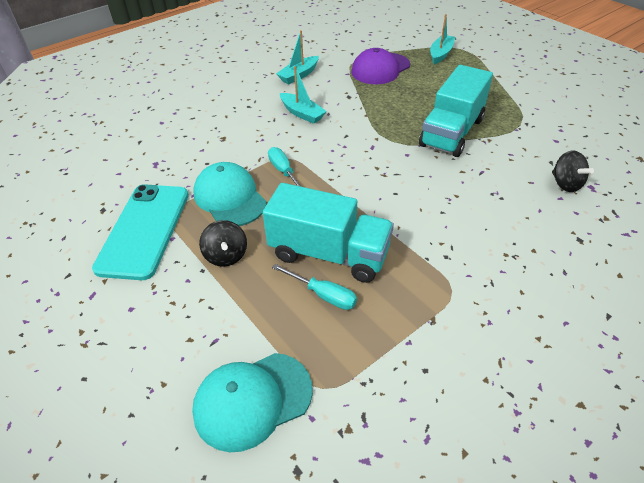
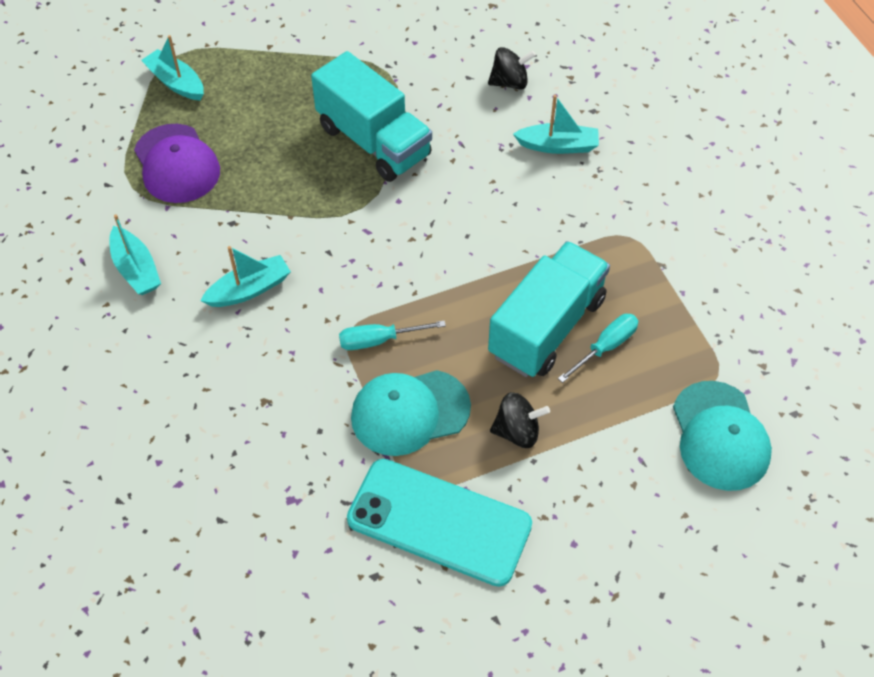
camera: 75 degrees left, 10 degrees up
none -> turquoise boat [513,95,599,154]

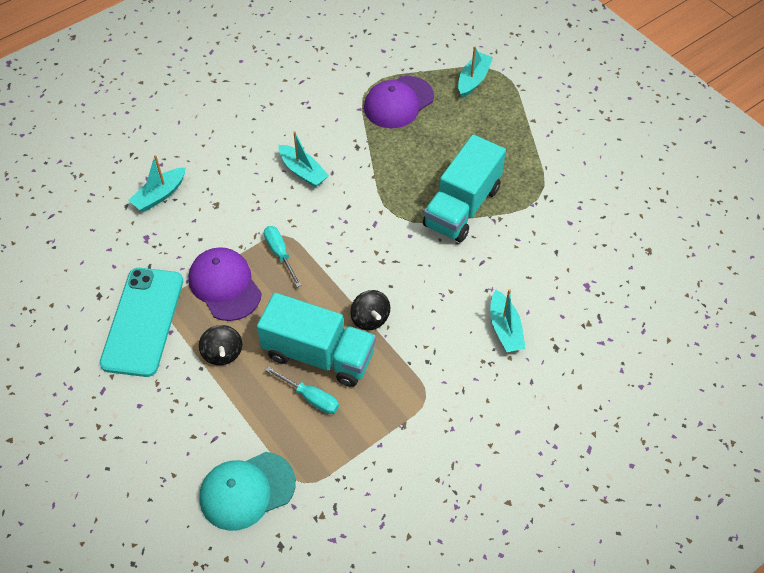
camera: 75 degrees right, 0 degrees up
turquoise boat [109,214,161,295] -> turquoise boat moved to [128,155,186,212]
turquoise cap [351,370,471,456] -> purple cap [189,247,262,321]
black spinning top [488,47,536,90] -> black spinning top moved to [350,290,390,330]

